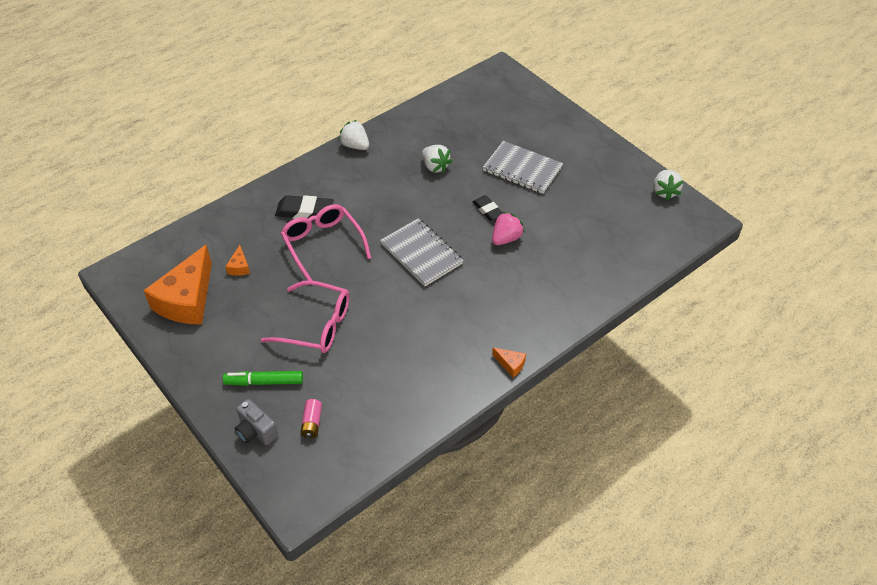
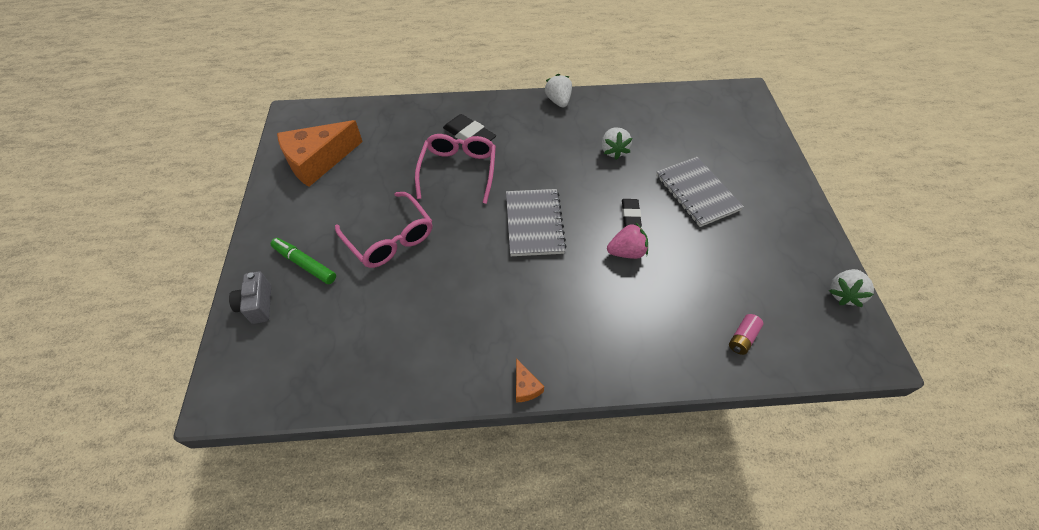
camera: 35 degrees right, 5 degrees up
orange cheese [225,245,250,275] -> none
pink battery [300,399,322,438] -> pink battery moved to [729,314,763,355]

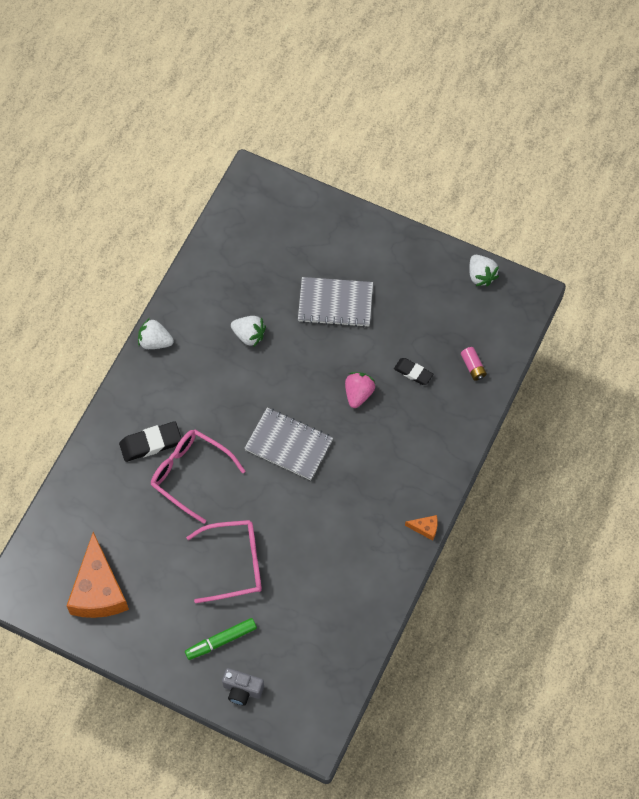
camera: 60 degrees left, 10 degrees up
black eraser [622,199,642,227] -> black eraser moved to [394,358,433,385]

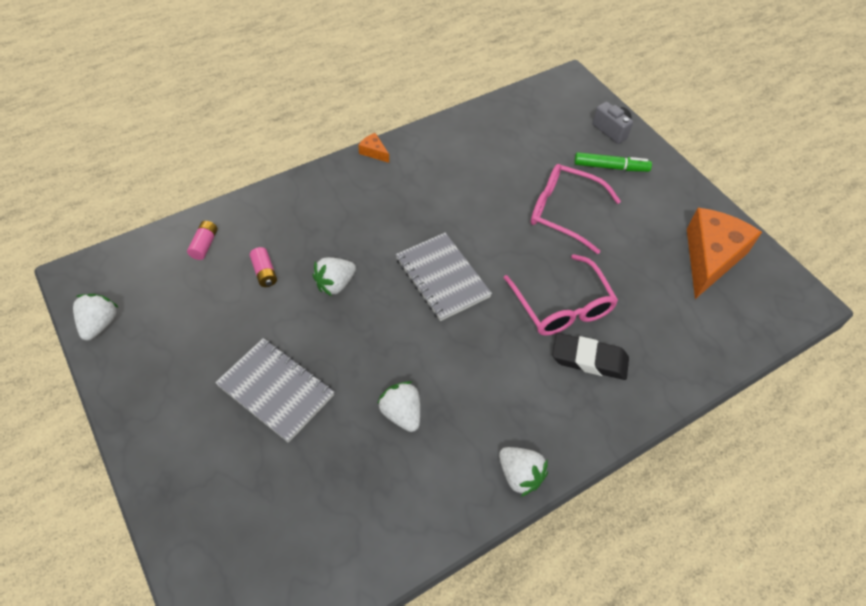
camera: 150 degrees left, 10 degrees down
pink strawberry [345,372,375,408] -> white strawberry [312,257,356,296]
black eraser [394,358,433,385] -> pink battery [250,247,277,287]

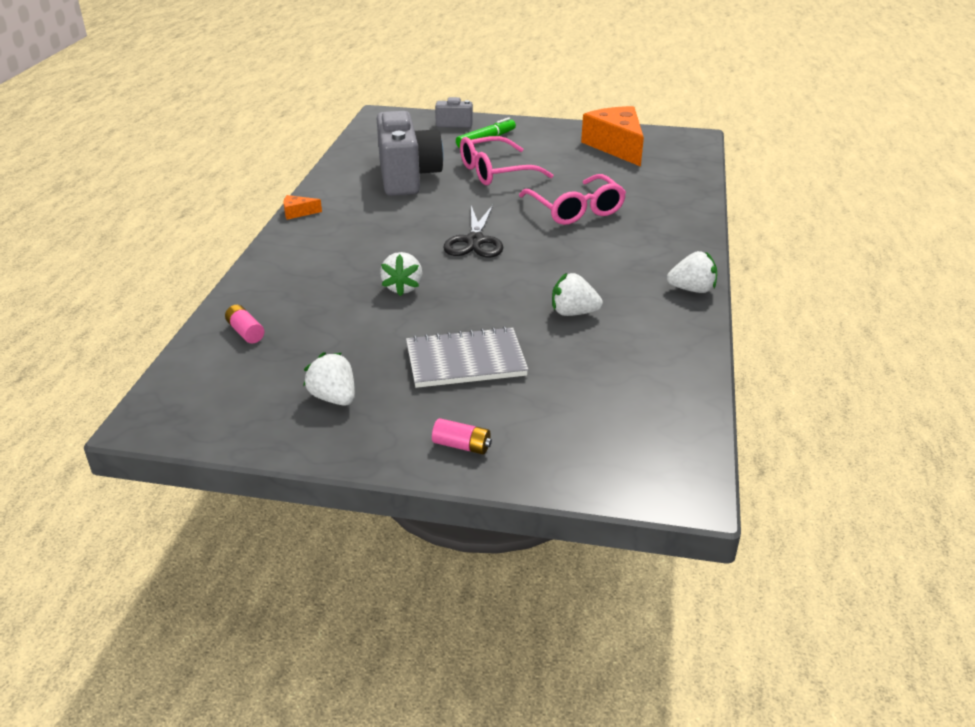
camera: 45 degrees left, 20 degrees down
white strawberry [73,294,119,341] -> white strawberry moved to [303,352,355,406]
pink battery [250,247,277,287] -> pink battery moved to [432,418,492,454]
grey notebook [396,233,492,321] -> black scissors [443,205,503,258]
pink glasses [504,254,618,336] -> pink glasses turned 45 degrees clockwise [519,174,626,225]
black eraser [552,333,629,380] -> none
none -> grey camera [376,111,444,196]

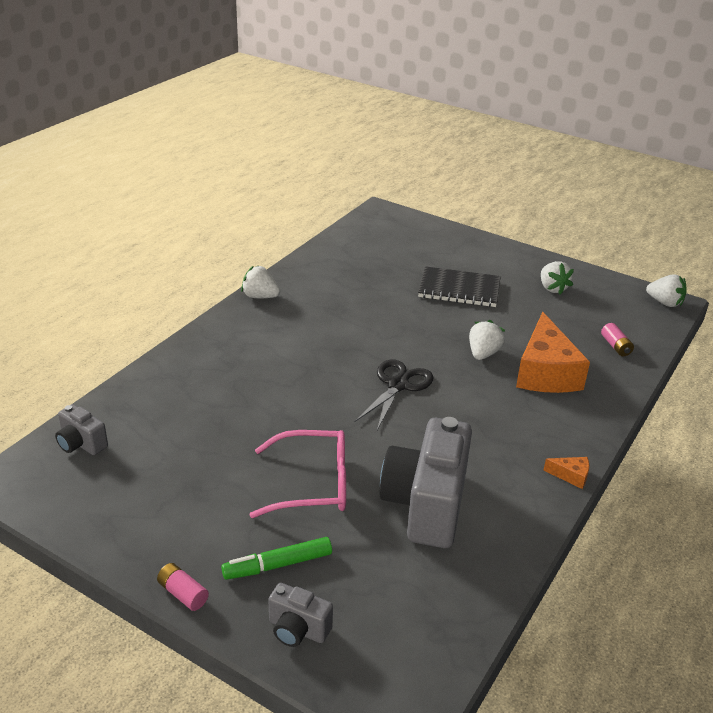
camera: 160 degrees left, 0 degrees up
grey notebook [406,326,529,388] -> black notebook [418,266,501,307]
pink battery [432,418,492,454] -> pink battery moved to [157,563,209,611]
pink glasses [519,174,626,225] -> none
white strawberry [552,273,603,316] -> white strawberry moved to [646,274,687,307]
orange cheese [581,106,644,167] -> orange cheese moved to [516,312,590,393]
none -> grey camera [55,404,108,455]

